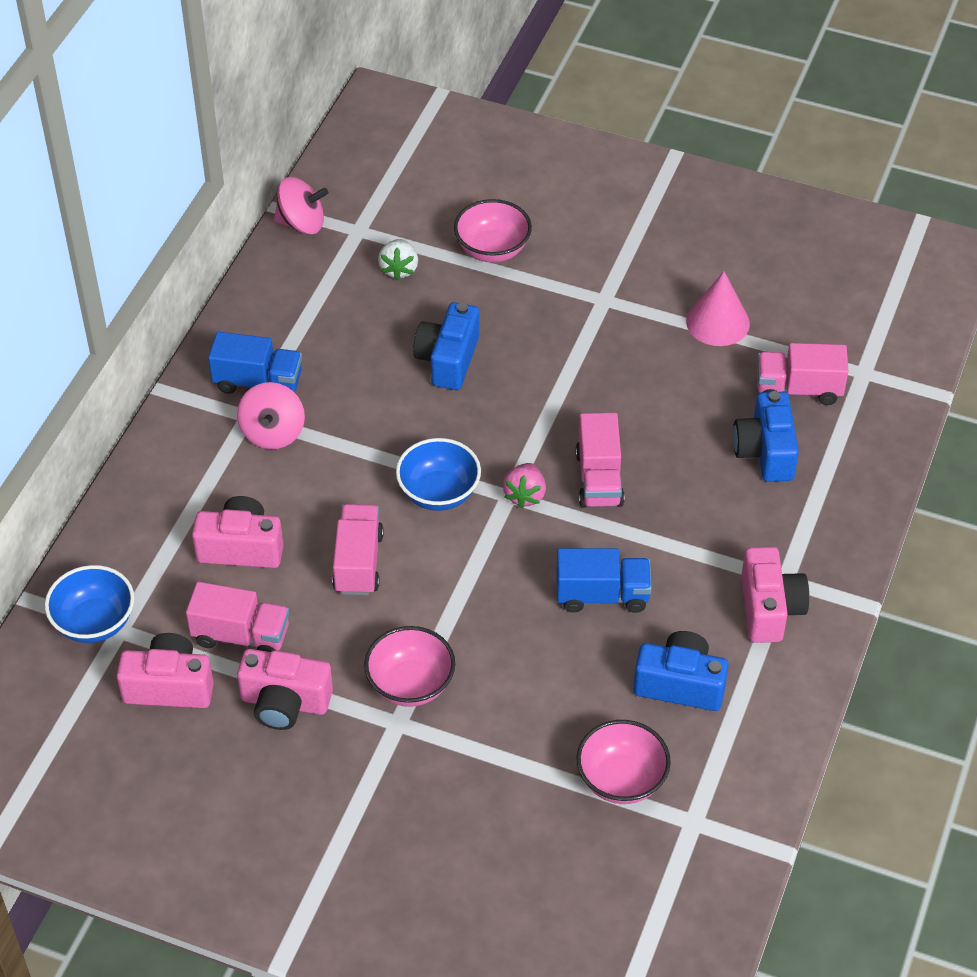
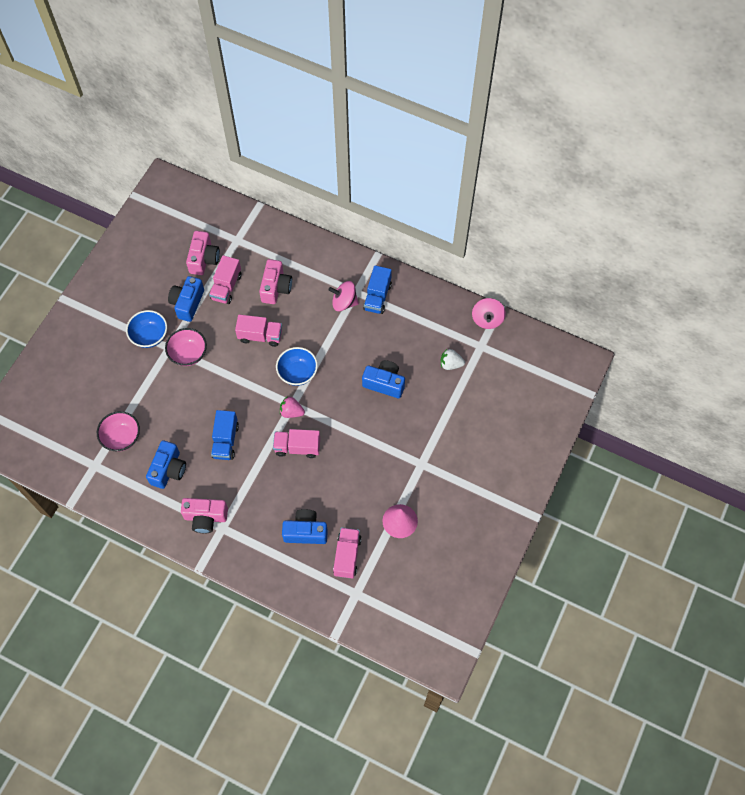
camera: 95 degrees right, 15 degrees up
blue bowl [45,565,134,643] -> blue bowl moved to [126,310,167,348]
pink camera [237,649,333,730] -> blue camera [168,276,204,322]
pink bowl [454,199,532,263] -> none

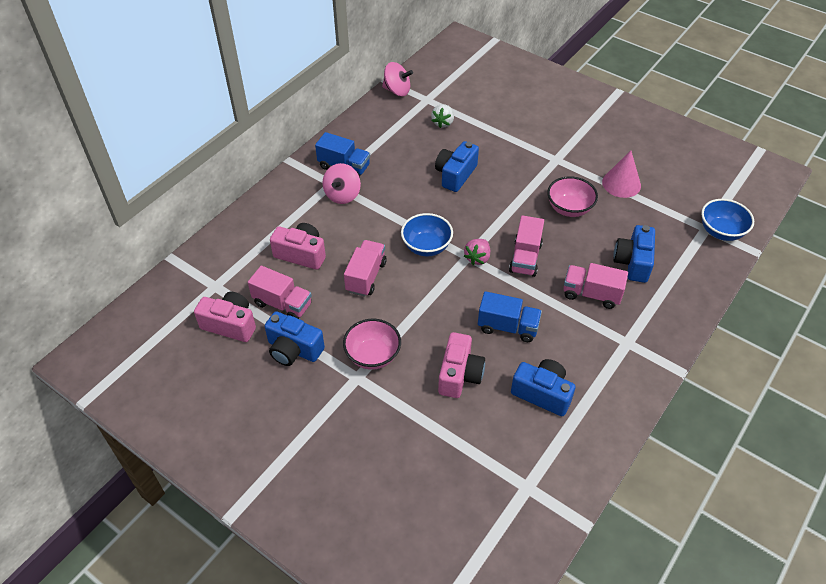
camera: 80 degrees left, 15 degrees down
pink bowl [97,411,140,452] -> pink bowl moved to [547,176,598,217]
blue bowl [126,310,167,348] -> blue bowl moved to [701,199,754,241]
pink camera [181,498,228,533] -> pink camera moved to [438,332,485,398]
pink truck [333,527,362,578] -> pink truck moved to [563,263,628,309]

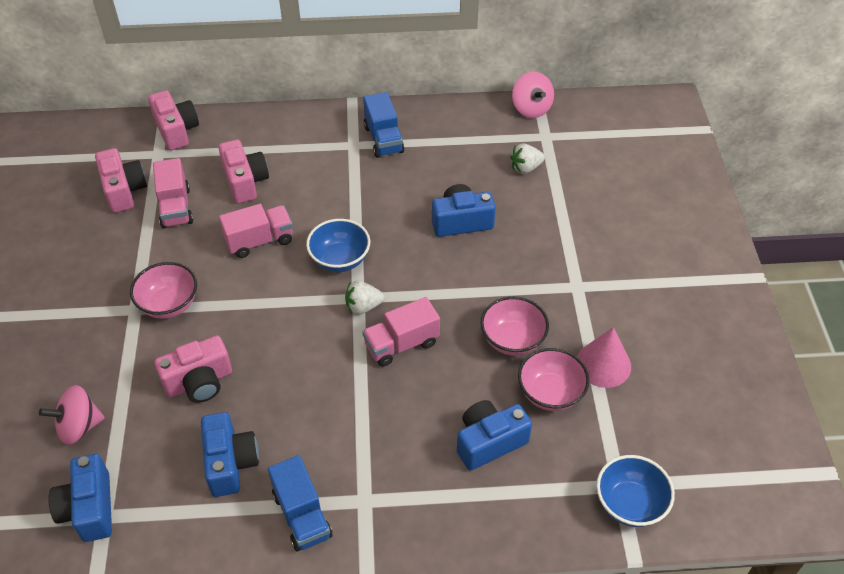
camera: 50 degrees right, 0 degrees up
blue camera [265,311,325,366] -> blue camera moved to [48,454,112,542]
pink spinning top [322,163,361,204] -> pink spinning top moved to [39,385,105,445]
pink strawberry [464,239,490,265] -> white strawberry [345,281,385,315]
blue truck [478,291,542,342] -> blue truck moved to [268,455,332,551]
pink truck [563,263,628,309] -> none
none -> pink camera [148,90,199,150]
none -> pink bowl [518,348,590,411]

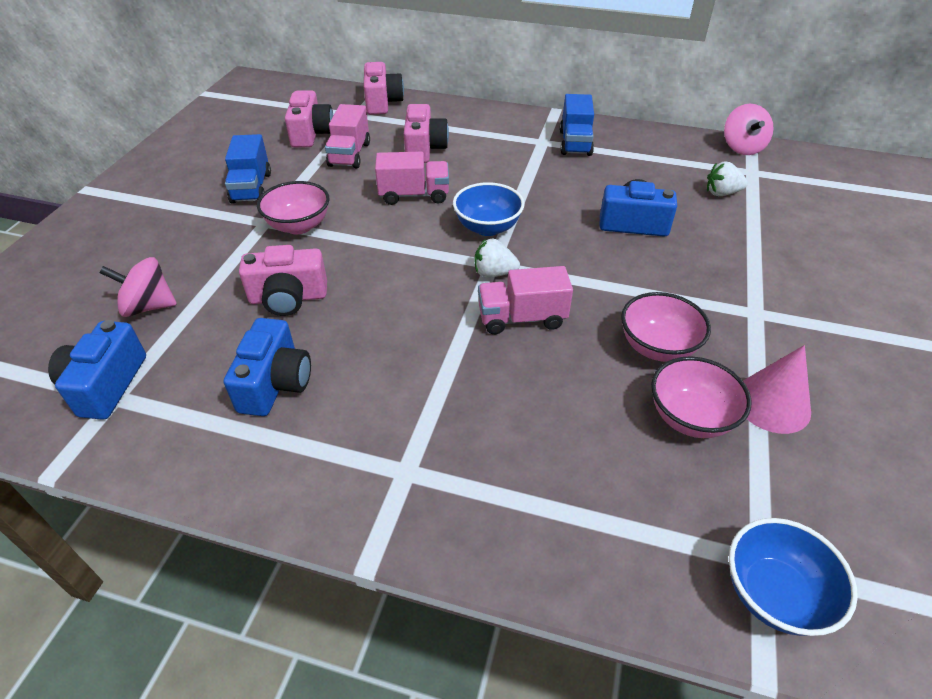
camera: 20 degrees right, 5 degrees down
blue truck [268,455,332,551] -> blue truck moved to [225,134,271,203]
blue camera [457,400,532,471] -> none

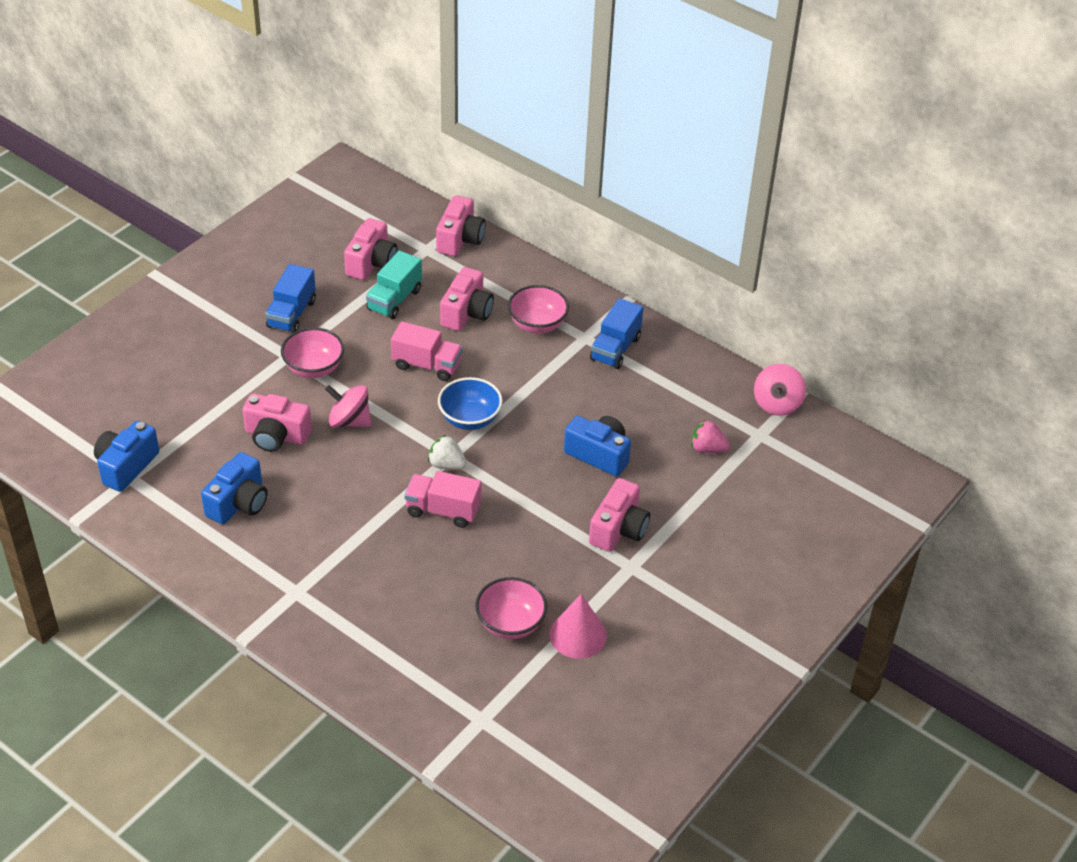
camera: 20 degrees right, 0 degrees up
pink spinning top [99,257,177,317] -> pink spinning top moved to [325,385,371,427]
pink truck [325,104,370,168] -> turquoise truck [366,251,422,319]
pink bowl [621,292,711,362] -> pink bowl moved to [508,285,569,334]
white strawberry [707,161,748,196] -> pink strawberry [691,419,730,453]
blue bowl [729,518,858,636] -> none
none -> pink camera [589,478,650,552]

